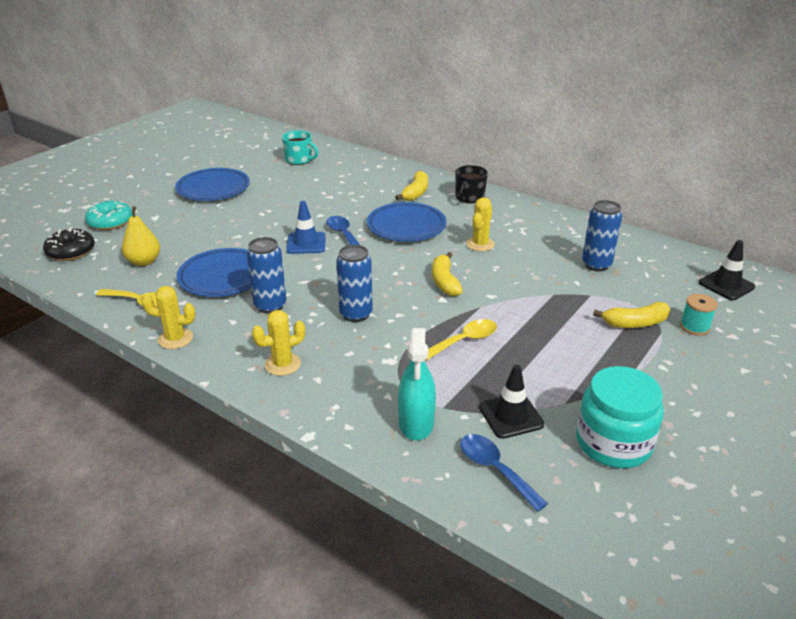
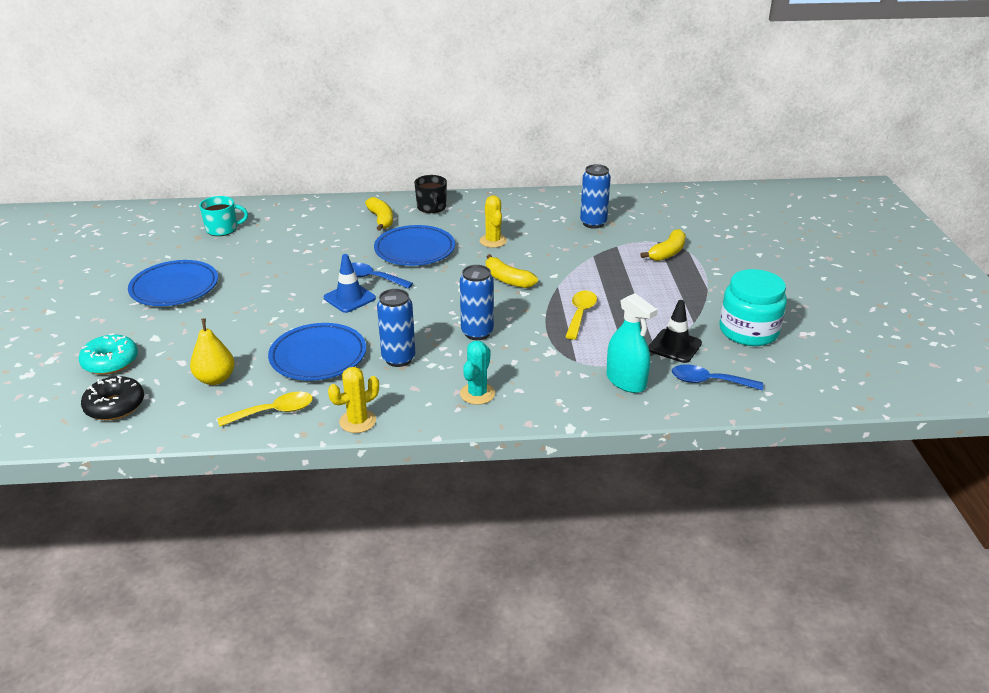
camera: 40 degrees left, 0 degrees up
yellow cactus [252,310,305,376] -> turquoise cactus [460,341,495,405]
turquoise spool [680,294,718,336] -> none
black traffic cone [699,240,755,300] -> none

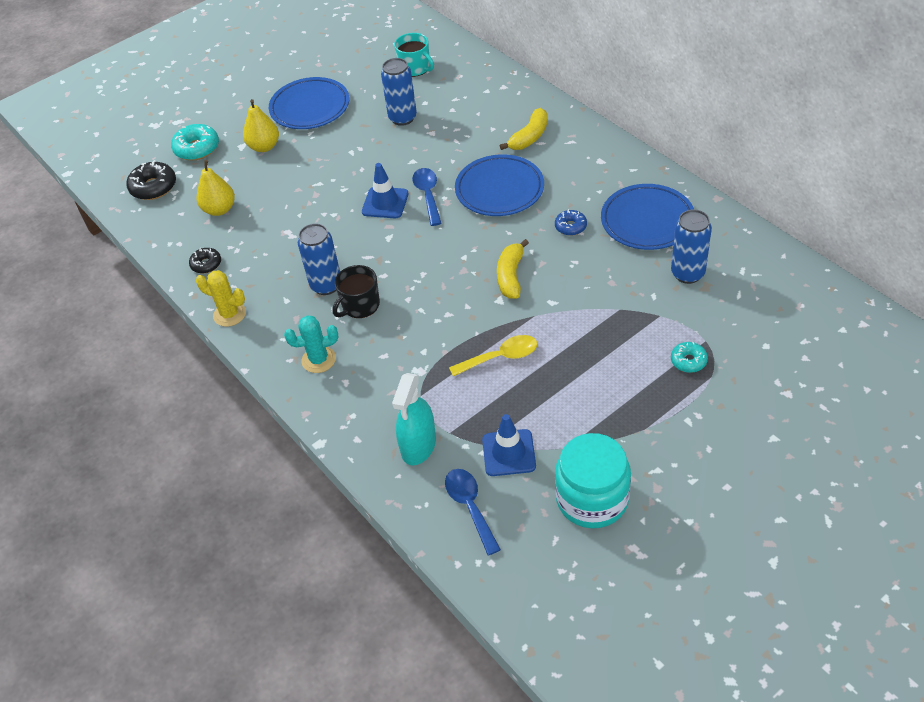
camera: 60 degrees right, 15 degrees up
yellow spoon [217,392,313,427] -> black donut [189,248,221,273]
blue plate [268,323,366,381] -> blue plate moved to [601,184,694,250]
black mug [414,175,447,213] -> black mug moved to [333,265,380,318]
blue can [460,265,494,340] -> blue can moved to [381,58,417,126]
yellow cactus [480,196,507,248] -> blue donut [555,209,587,236]
yellow banana [640,229,686,261] -> turquoise donut [671,342,708,373]
black traffic cone [648,300,702,363] -> blue traffic cone [482,414,536,476]
none -> yellow pear [243,99,279,152]

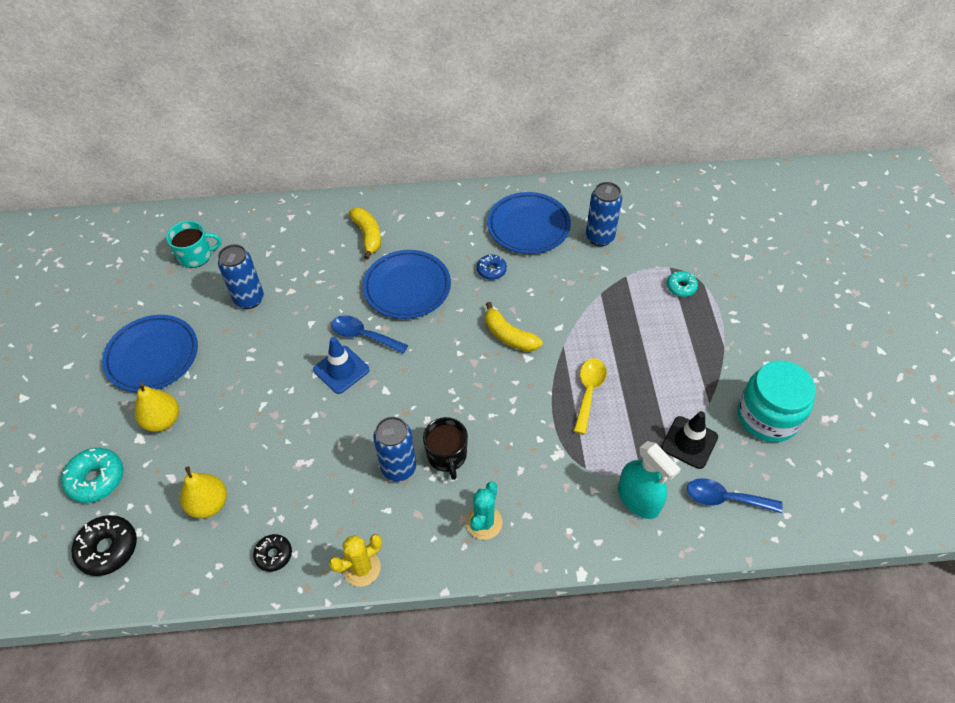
camera: 60 degrees left, 5 degrees up
blue traffic cone [482,414,536,476] -> black traffic cone [661,411,718,469]

